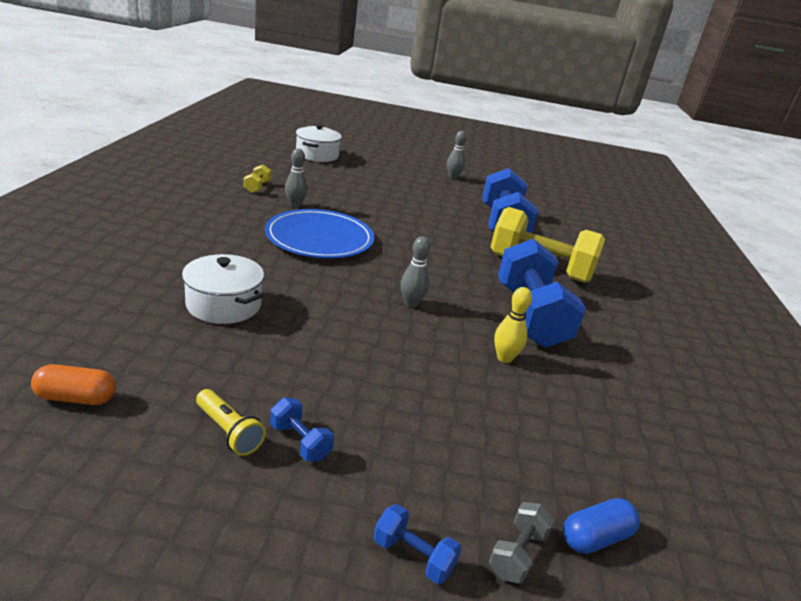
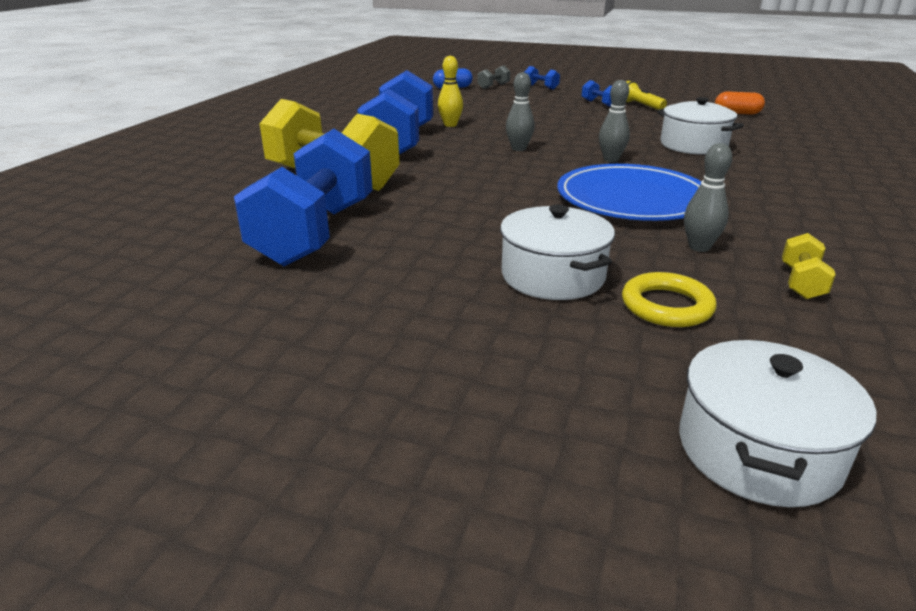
camera: 165 degrees left, 0 degrees up
grey bowling pin [447,131,467,179] -> grey bowling pin moved to [599,80,630,162]
none -> white pot [500,205,615,300]
none -> yellow ring [622,272,717,327]

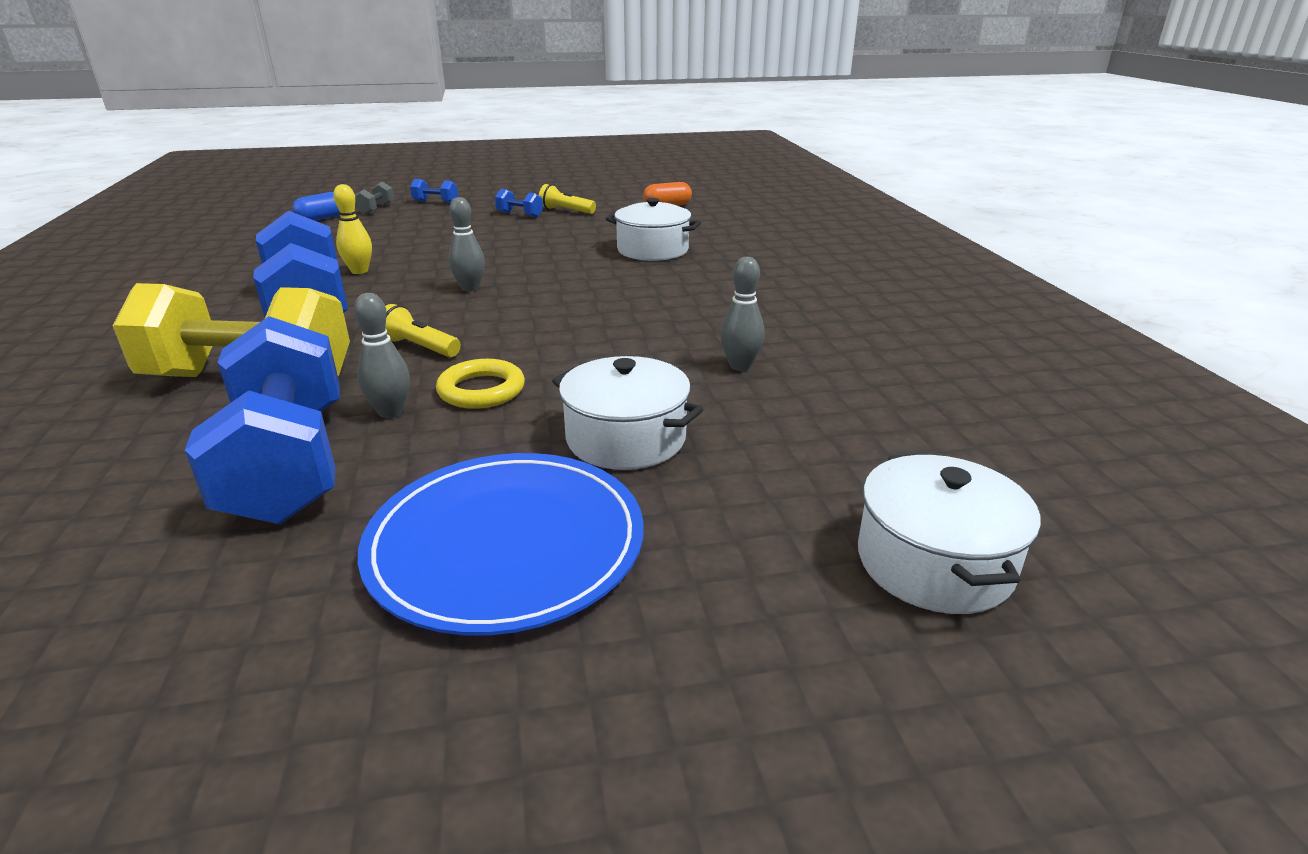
camera: 30 degrees left, 0 degrees up
blue plate [557,164,701,221] -> blue plate moved to [358,453,644,635]
grey bowling pin [599,80,630,162] -> grey bowling pin moved to [354,293,410,418]
yellow ring [622,272,717,327] -> yellow ring moved to [436,359,525,409]
yellow dumbbell [782,233,836,299] -> none
none -> yellow flashlight [385,304,461,357]

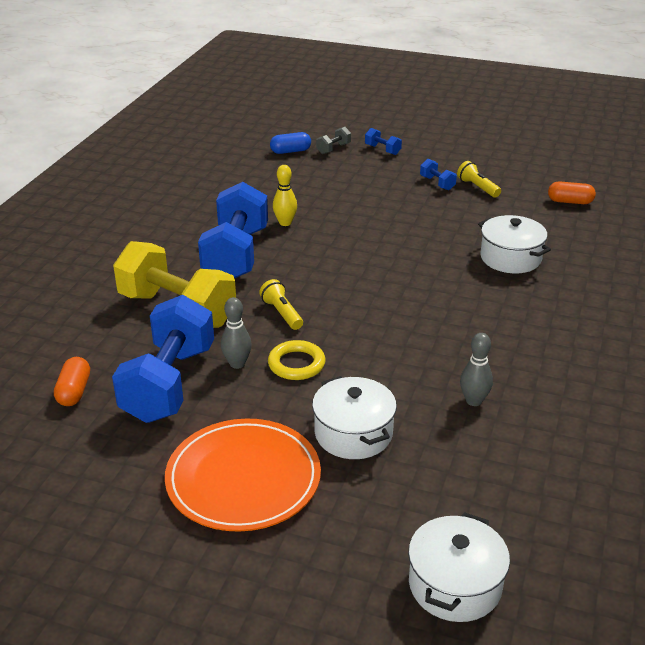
camera: 30 degrees right, 5 degrees up
blue plate [358,453,644,635] -> orange plate [165,418,321,532]
grey bowling pin [449,197,485,292] -> none
none -> orange capsule [54,357,90,406]

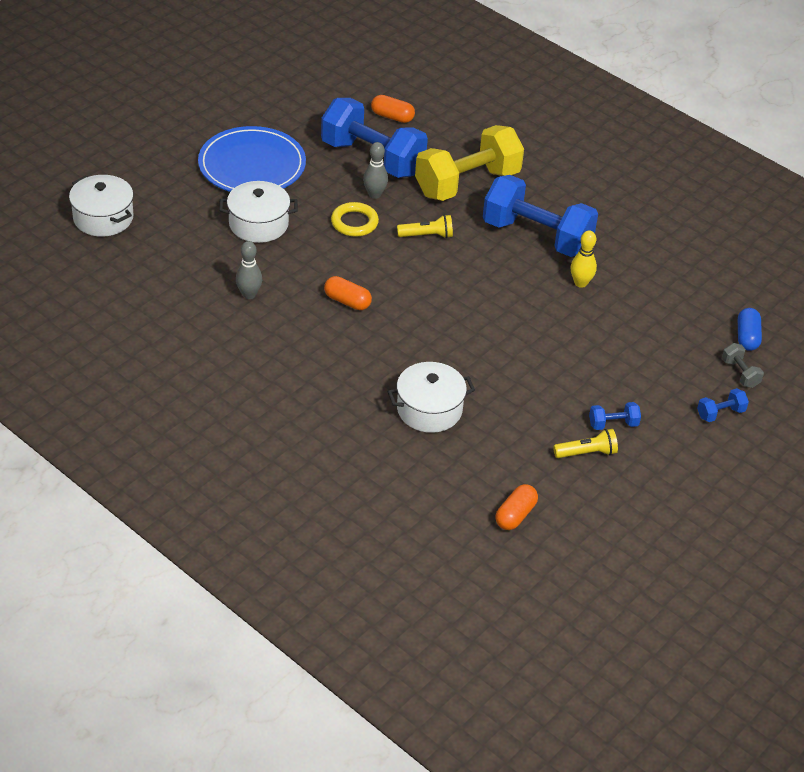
camera: 110 degrees right, 10 degrees up
orange plate [165,418,321,532] -> blue plate [198,126,306,192]
none -> orange capsule [324,276,372,310]

